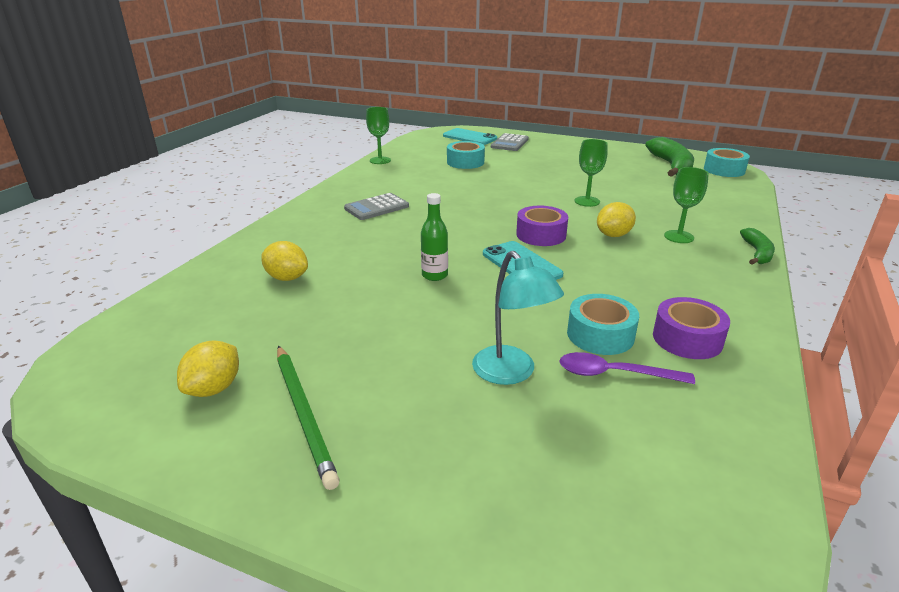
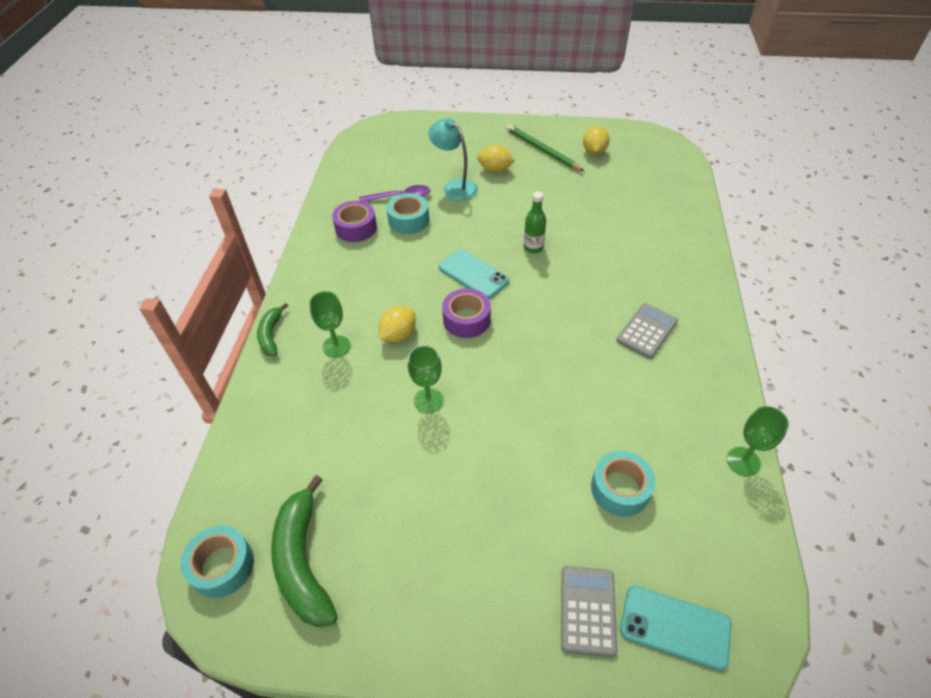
camera: 165 degrees right, 20 degrees up
yellow lemon [261,241,308,281] -> yellow lemon moved to [477,145,515,173]

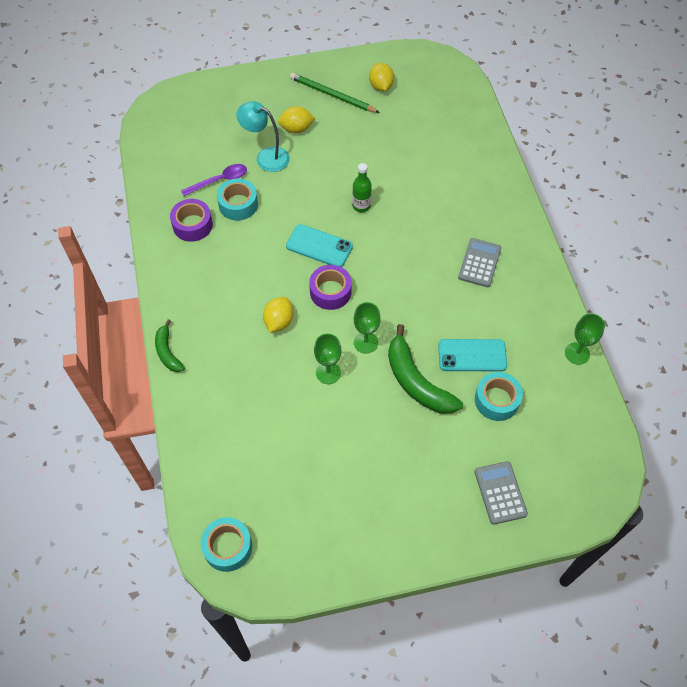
camera: 20 degrees left, 10 degrees up
green banana [271,475,338,627] -> green banana moved to [388,324,463,414]
green goblet [309,291,351,358] -> green goblet moved to [354,302,381,354]
turquoise phone [620,586,732,671] -> turquoise phone moved to [438,339,507,371]

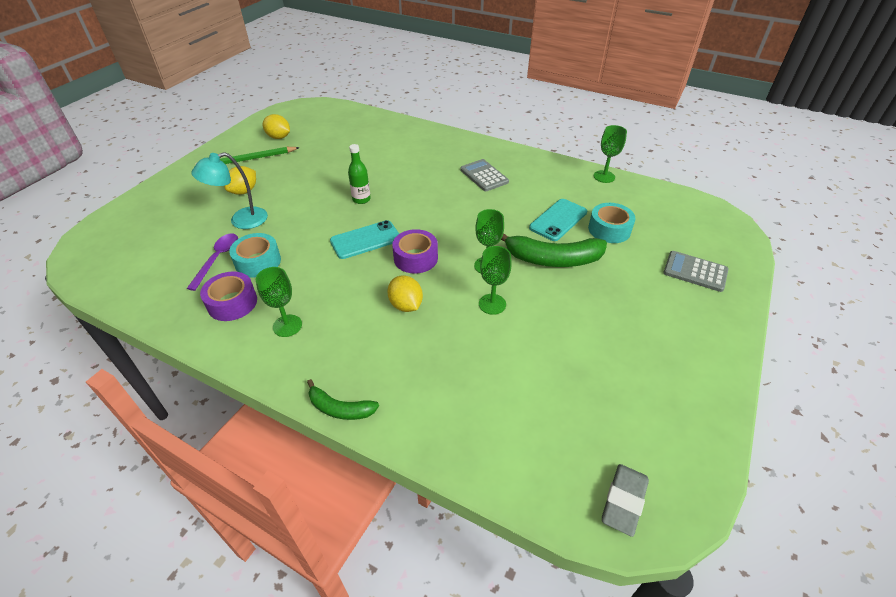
camera: 50 degrees left, 15 degrees down
turquoise tape [201,517,252,572] -> grey eraser [602,464,649,537]
none -> green goblet [256,267,302,337]

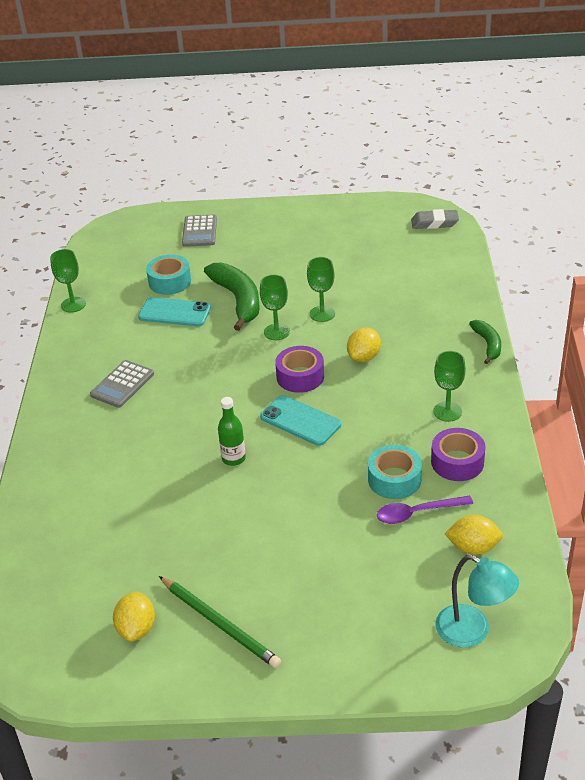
camera: 115 degrees left, 5 degrees down
turquoise lamp [192,152,268,229] -> turquoise lamp moved to [435,555,519,648]
yellow lemon [224,166,256,195] -> yellow lemon moved to [445,515,503,555]

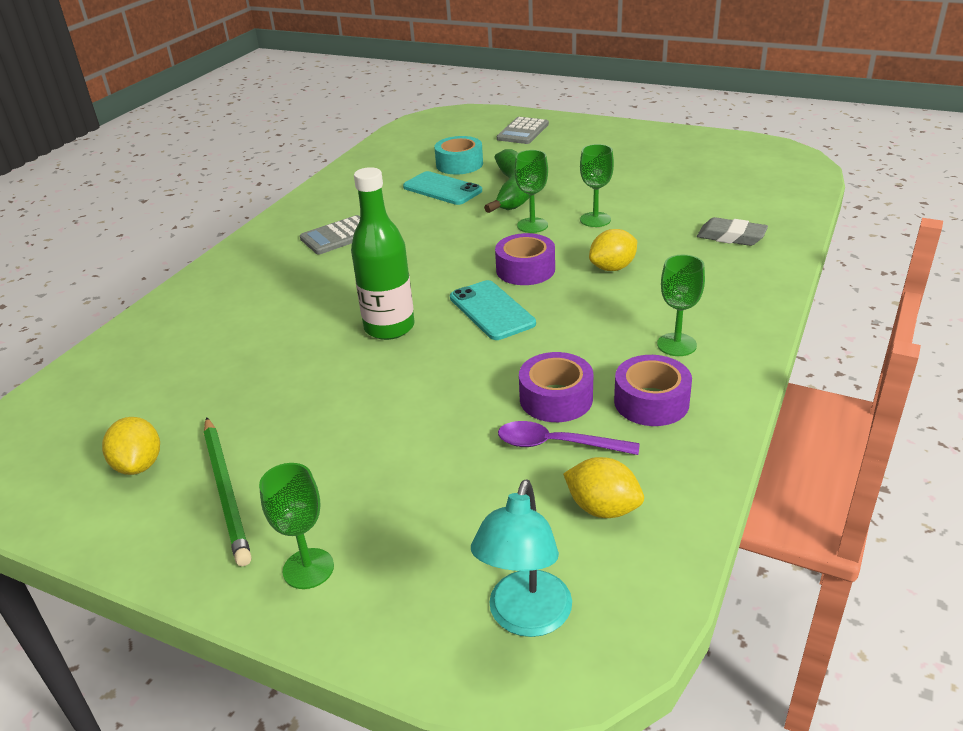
camera: 25 degrees right, 5 degrees down
green goblet [50,249,86,312] -> green goblet moved to [259,463,334,589]
yellow lemon [113,591,155,642] -> yellow lemon turned 45 degrees counterclockwise [102,417,160,475]
green bottle [218,397,246,466] -> green bottle [351,167,415,340], size x1.71
turquoise tape [368,445,422,499] -> purple tape [519,352,593,422]
grey eraser [411,209,459,229] -> grey eraser moved to [697,217,768,246]
turquoise lamp [435,555,519,648] -> turquoise lamp turned 45 degrees clockwise [471,479,572,637]
green banana [469,320,501,364] -> none

